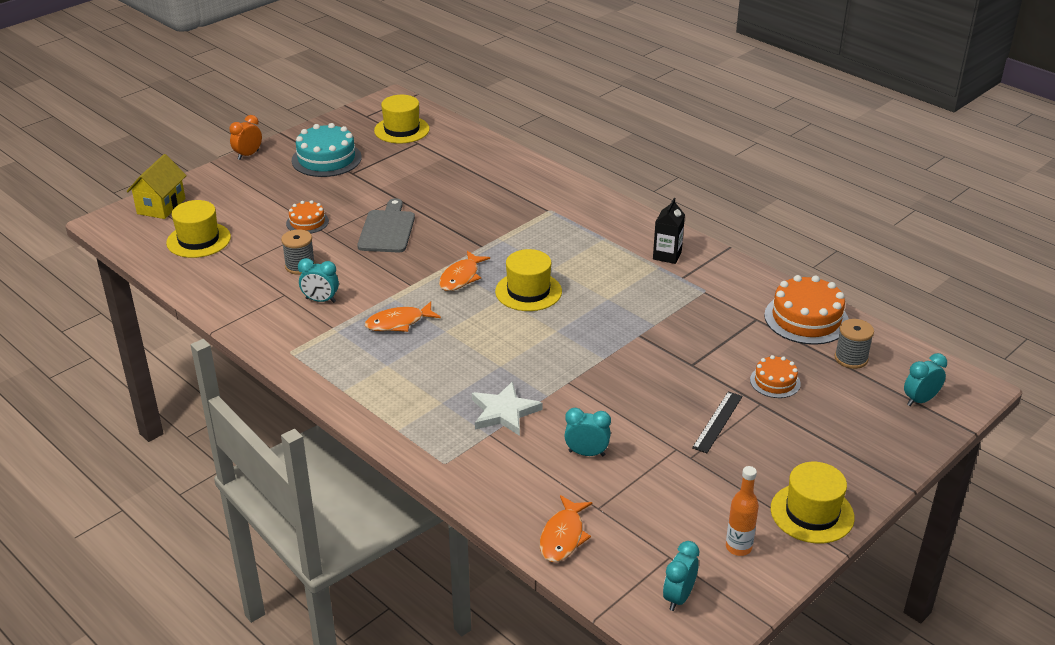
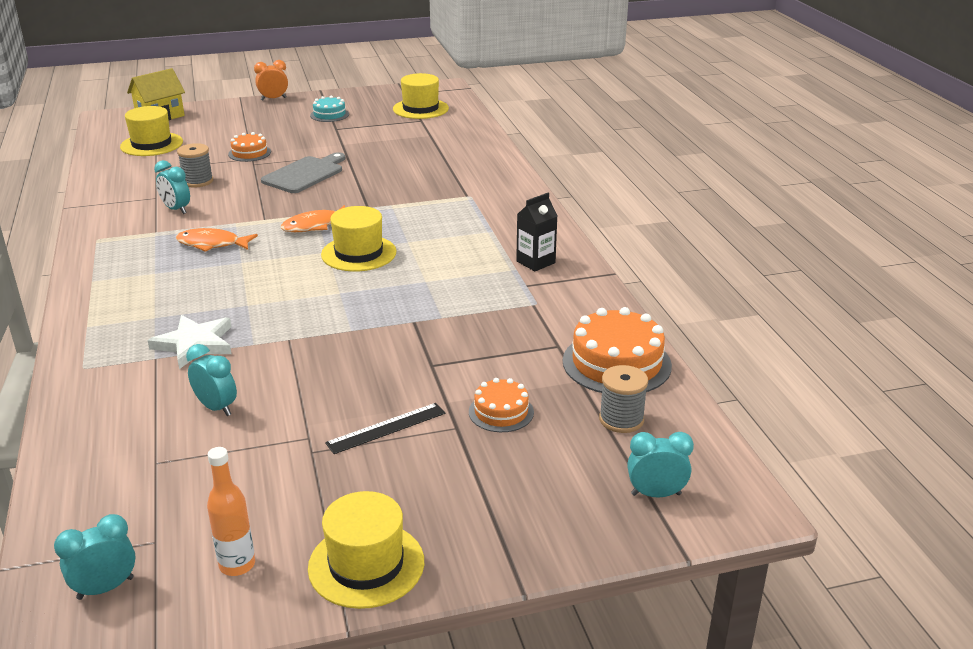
camera: 30 degrees right, 5 degrees down
turquoise cake [292,123,362,177] -> turquoise cake [310,96,349,122], size x0.56
orange fish [540,495,593,562] -> none

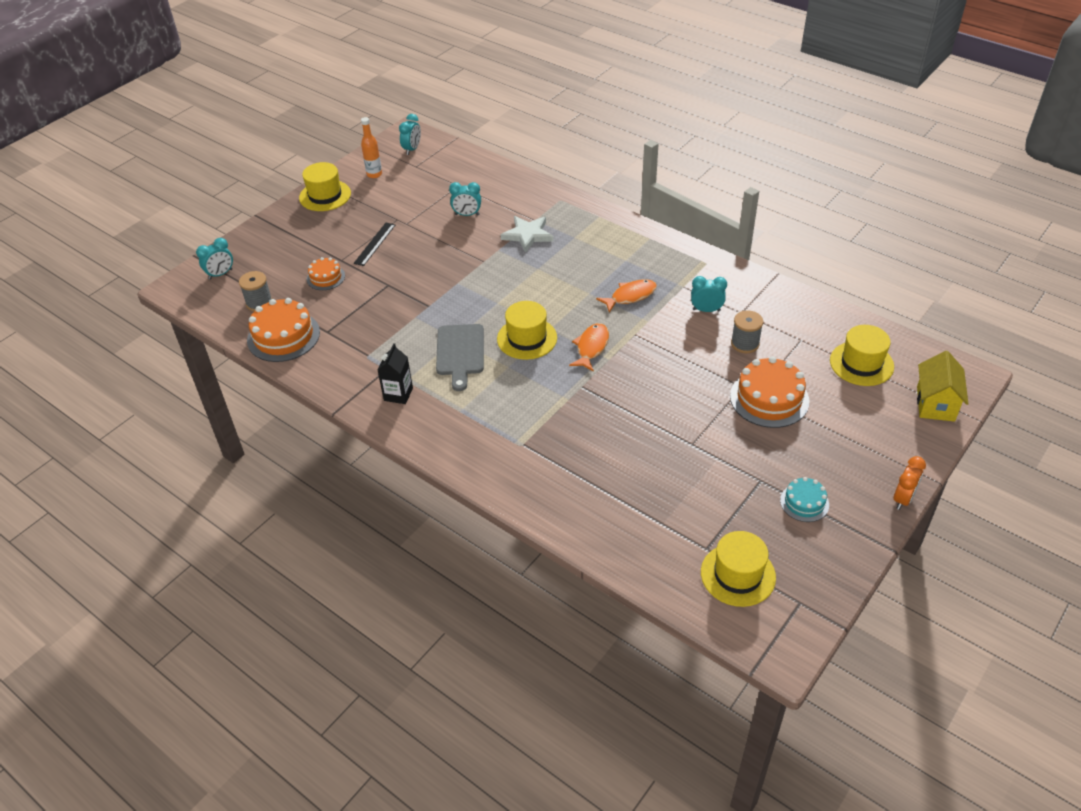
camera: 145 degrees right, 15 degrees up
orange cake [228,132,271,162] -> orange cake [730,357,809,428], size x1.78
grey cutting board [261,152,346,193] -> grey cutting board moved to [436,324,484,391]

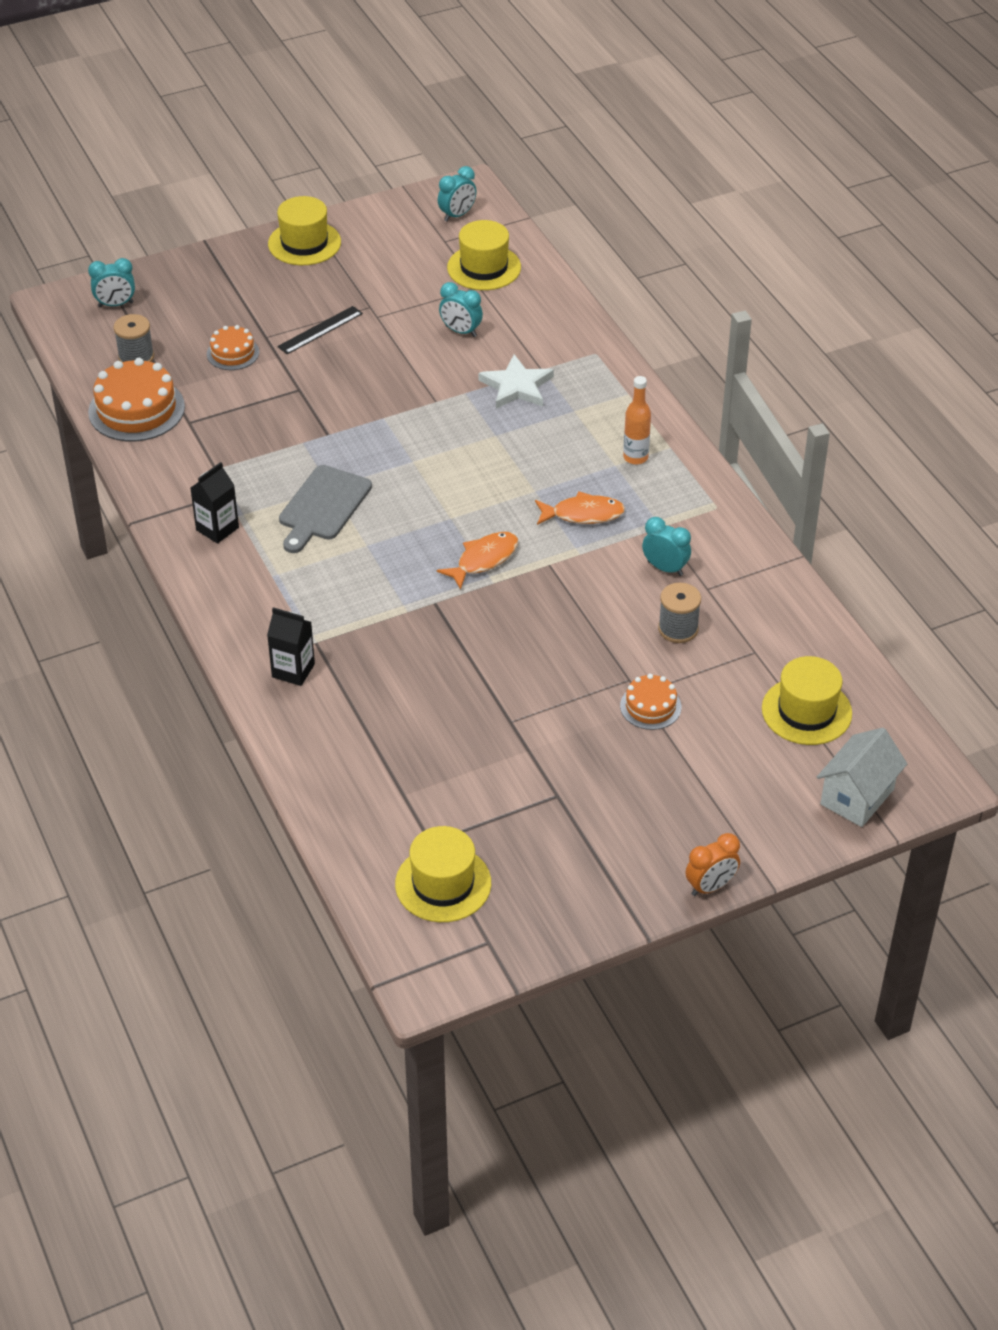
camera: 25 degrees right, 0 degrees up
orange bottle [361,117,382,178] -> orange bottle moved to [623,376,651,464]
yellow hat [497,301,557,360] -> yellow hat moved to [447,220,521,290]
orange cake [730,357,809,428] -> orange cake [620,674,681,730], size x0.56
turquoise cake [780,477,829,522] -> none
yellow house [917,351,968,422] -> white house [817,728,907,827]
none -> black carton [267,607,315,686]

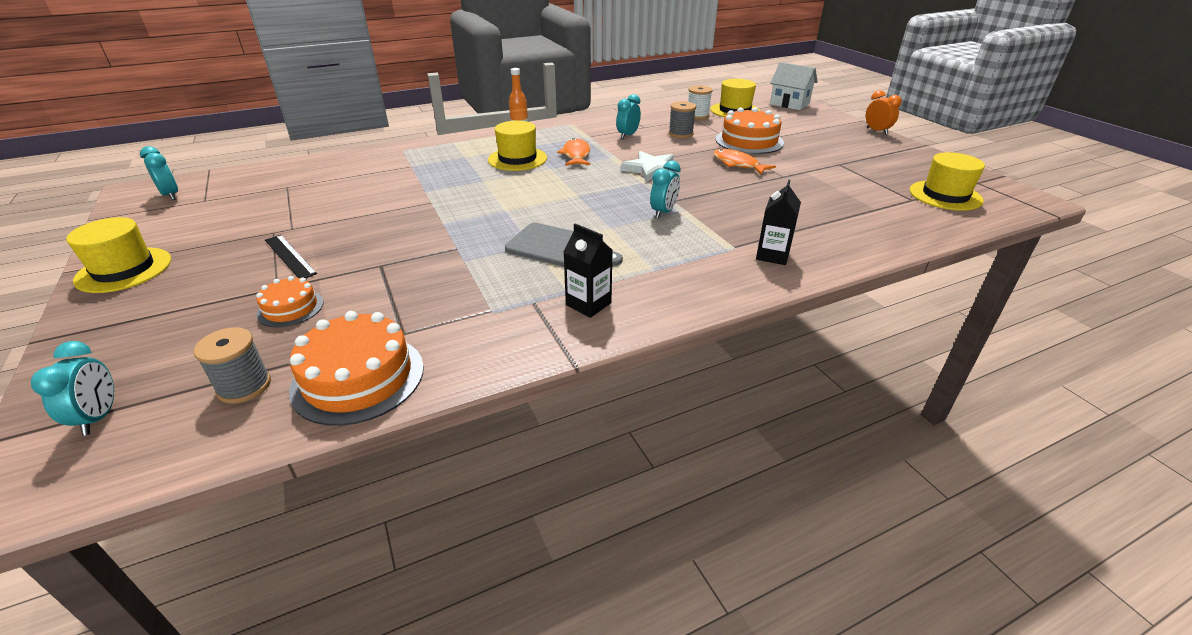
camera: 90 degrees left, 10 degrees down
orange fish [437,532,518,590] -> orange fish moved to [713,149,776,174]
turquoise clock [439,282,483,337] -> turquoise clock moved to [650,160,681,218]
yellow hat [447,220,521,290] -> yellow hat moved to [488,121,547,171]
white star [478,354,554,409] -> white star moved to [621,151,680,182]
orange cake [620,674,681,730] -> orange cake [715,107,784,154], size x1.78
none -> white spool [688,85,713,120]

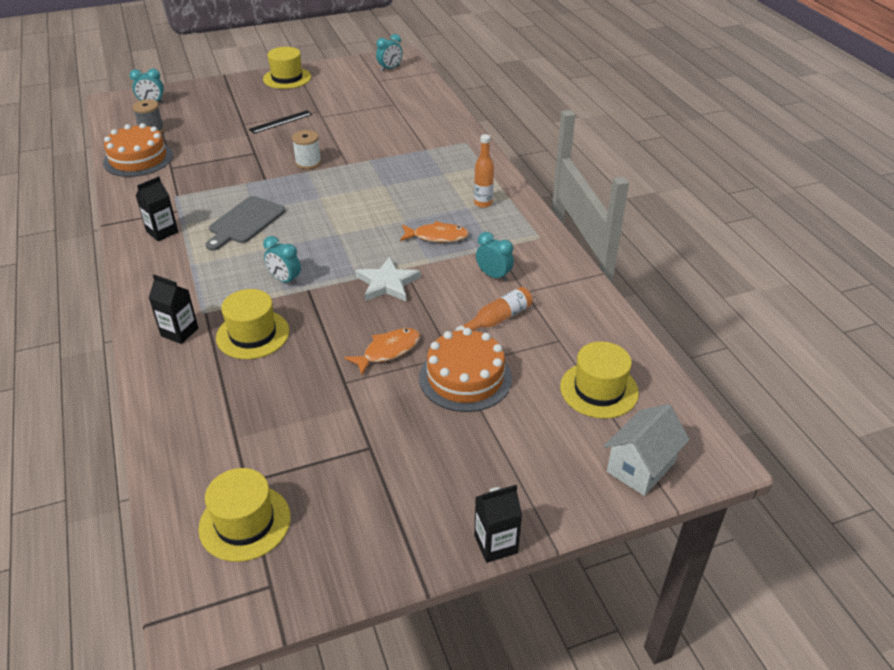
camera: 95 degrees right, 5 degrees up
orange cake [256,276,324,327] -> none
yellow hat [488,121,547,171] -> yellow hat moved to [216,289,289,359]
grey spool [669,101,696,138] -> orange bottle [456,287,532,331]
white spool [688,85,713,120] -> white spool moved to [292,130,321,169]
orange clock [866,90,902,135] -> black carton [474,485,522,563]

